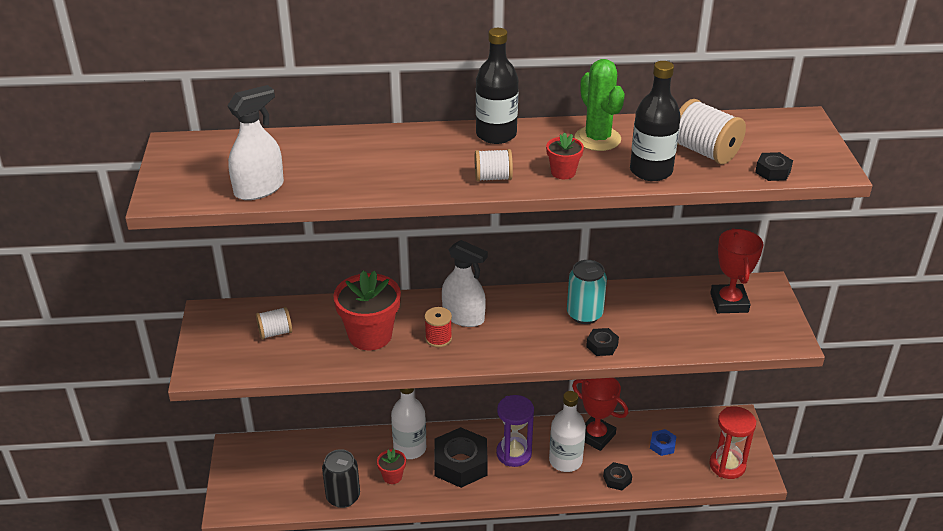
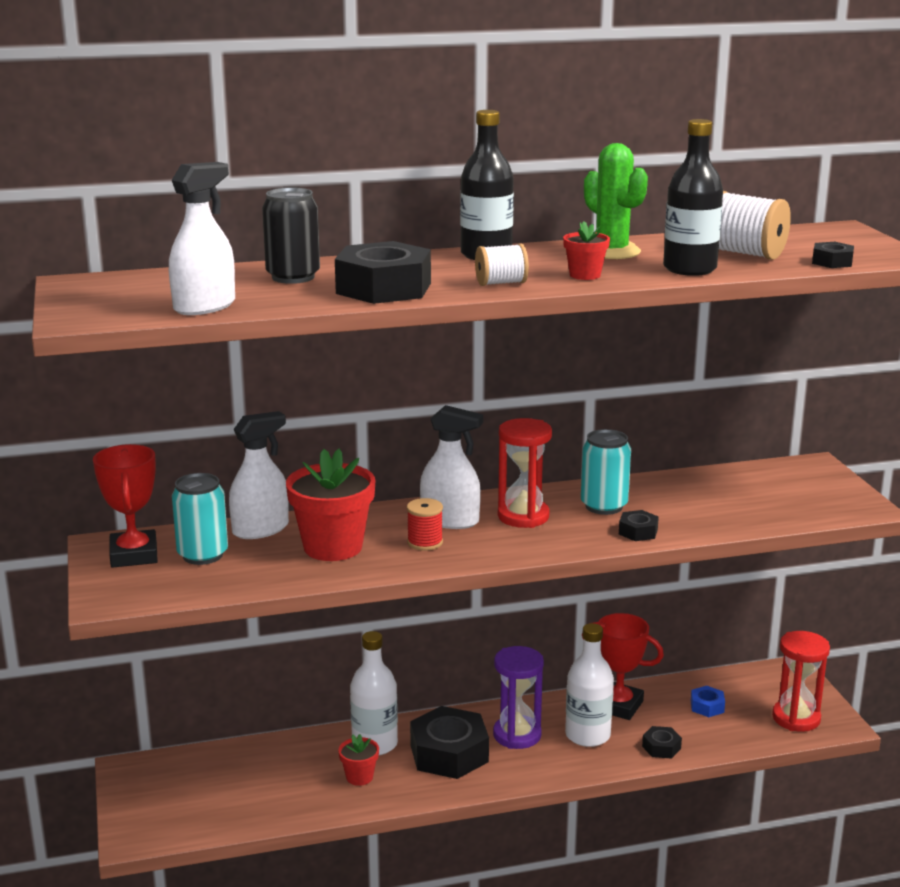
camera: 10 degrees left, 15 degrees down
white spool [256,307,292,339] -> turquoise can [172,473,228,565]
black can [322,449,360,508] -> black can moved to [262,188,320,284]
red trophy [710,228,764,313] -> red trophy moved to [93,444,158,568]
none -> white spray bottle [229,411,289,539]
none -> black nut [335,241,431,304]
none -> red hourglass [498,418,552,528]

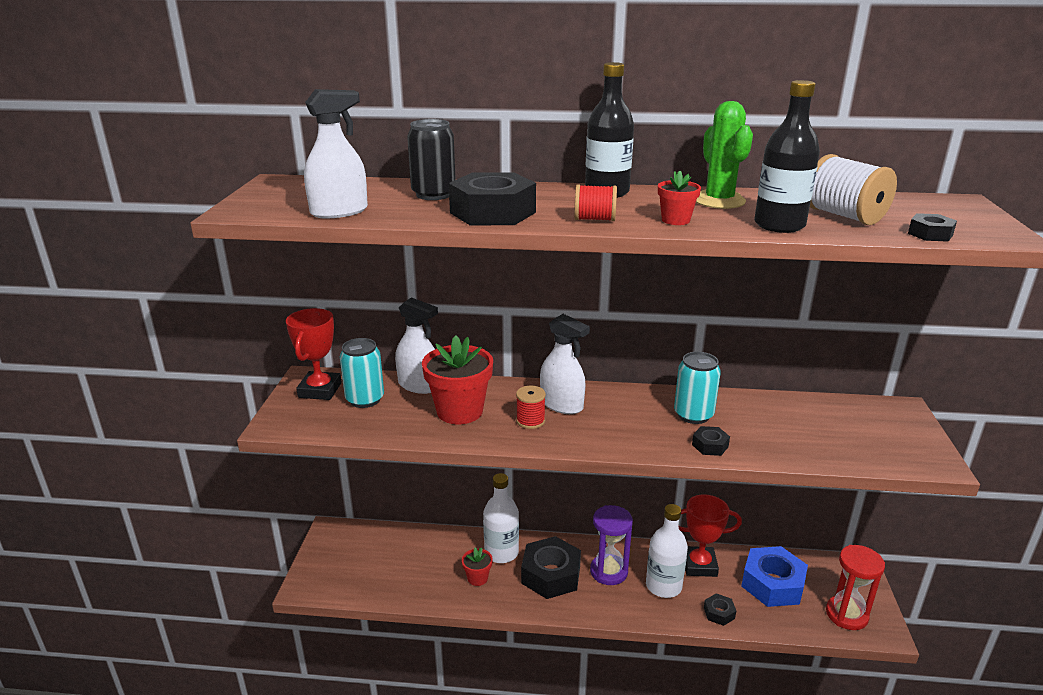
camera: 20 degrees right, 5 degrees up
white spray bottle [229,411,289,539] -> white spray bottle turned 45 degrees clockwise [395,297,438,394]
white spool [475,244,529,286] -> red spool [574,184,617,221]
red hourglass [498,418,552,528] -> none
red trophy [582,613,664,720] -> red trophy turned 45 degrees counterclockwise [679,494,742,577]
blue nut [691,686,725,717] -> blue nut [741,546,808,607], size x2.14

